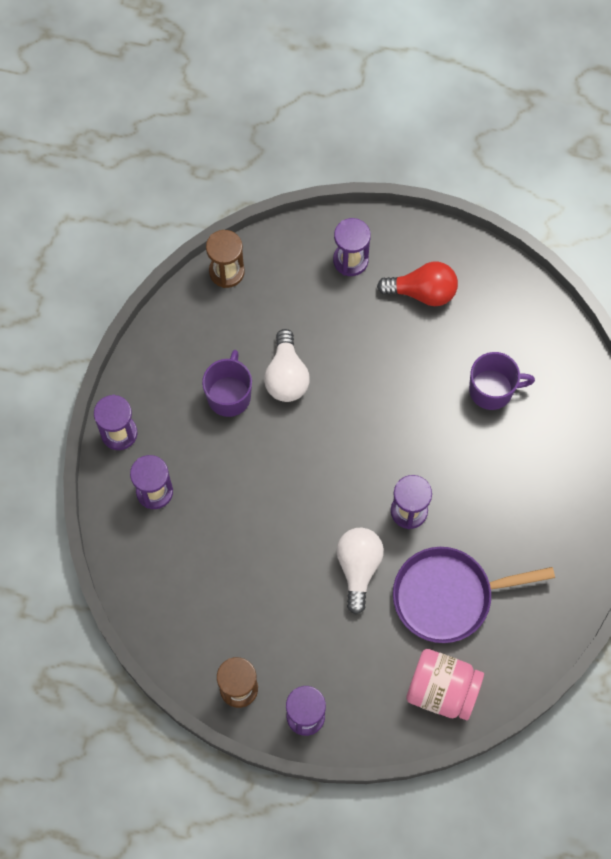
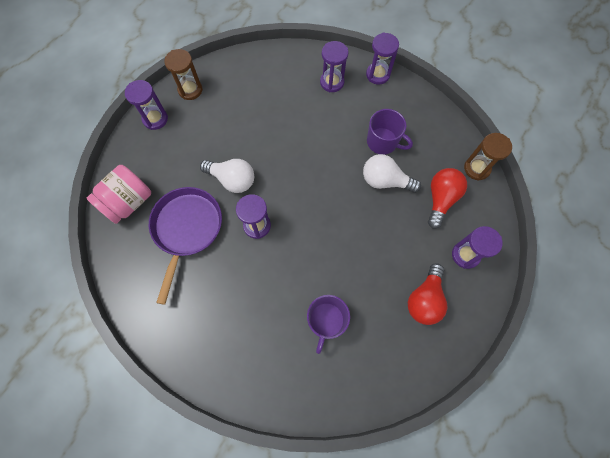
camera: 110 degrees right, 0 degrees up
none -> red light bulb [428,168,467,229]

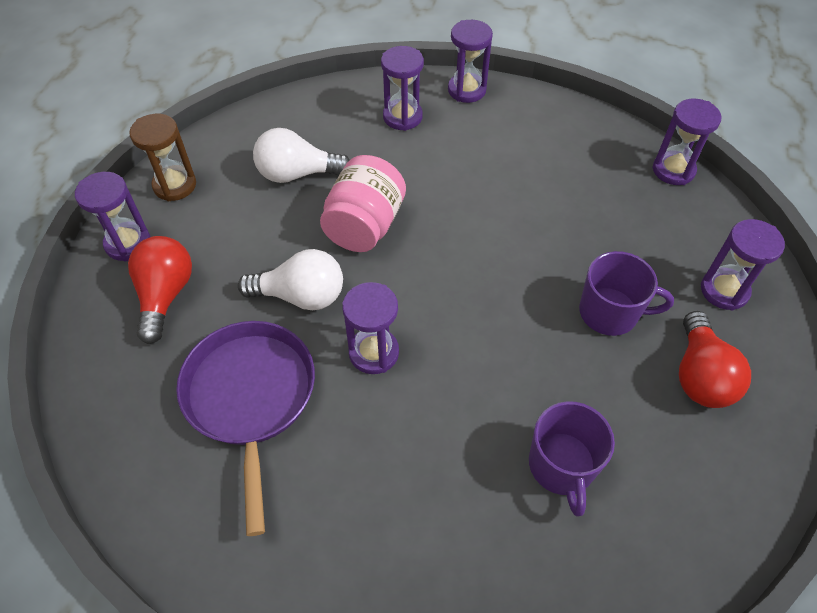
camera: 20 degrees left, 15 degrees down
pink jar [86,165,151,224] -> pink jar moved to [320,155,406,252]
white light bulb [363,154,421,193] -> white light bulb moved to [253,128,349,183]
purple mug [367,109,413,155] -> purple mug moved to [579,251,674,336]
red light bulb [428,168,467,229] -> red light bulb moved to [128,236,192,344]
brown hourglass [464,133,512,181] -> purple hourglass [652,98,722,185]

